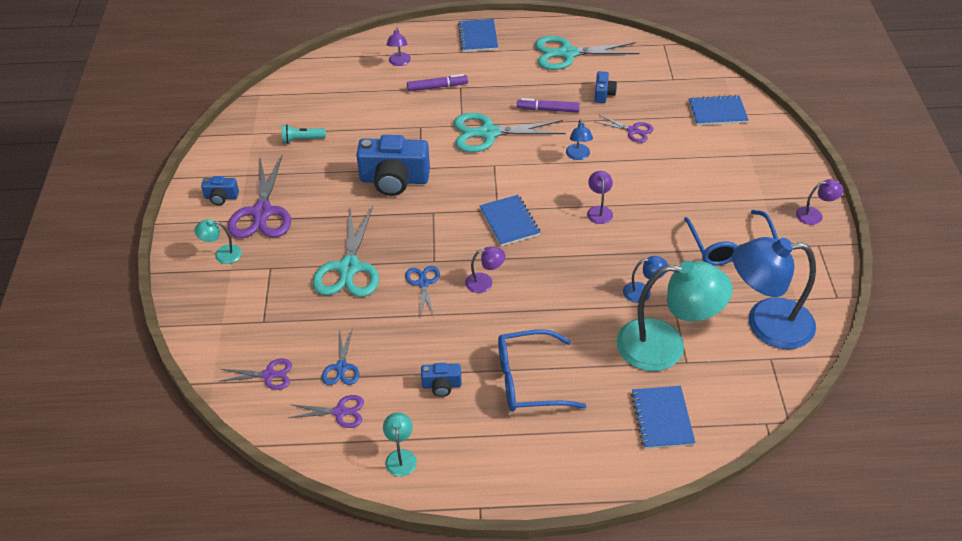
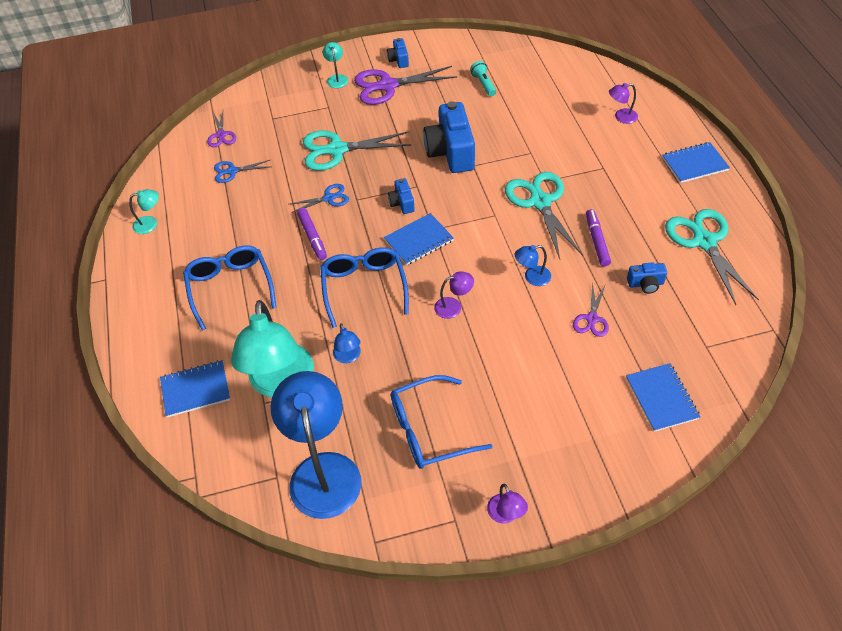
camera: 80 degrees right, 5 degrees up
purple scissors [289,395,364,428] -> none
purple marker [407,74,468,91] -> purple marker moved to [297,208,327,260]
blue camera [421,363,462,397] -> blue camera moved to [388,178,415,214]
purple lamp [465,246,505,293] -> none
none -> blue glasses [320,247,409,328]

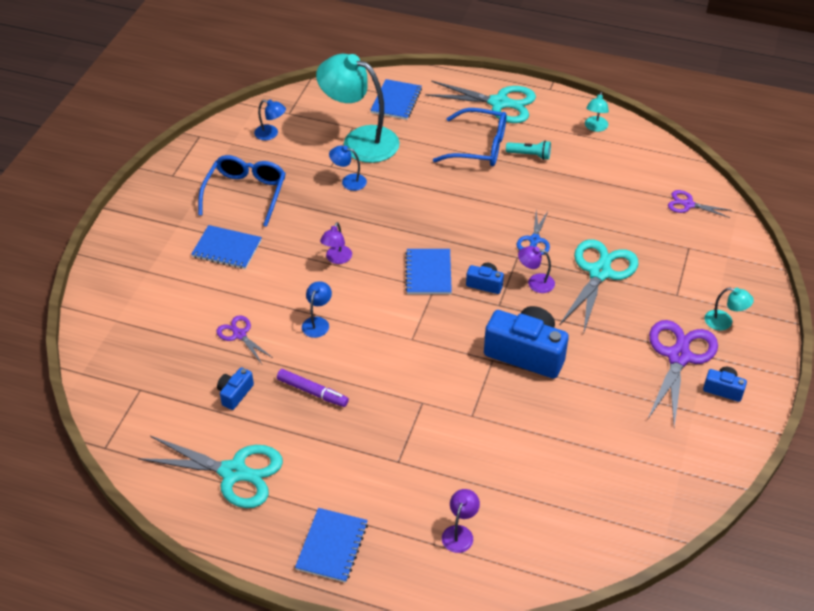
camera: 120 degrees right, 5 degrees down
blue scissors [214,160,270,183] -> none
blue lamp [271,371,361,519] -> blue lamp [254,100,286,140], size x0.43
purple marker [297,208,327,260] -> none
blue glasses [320,247,409,328] -> none
turquoise flashlight [470,61,496,96] -> turquoise flashlight moved to [506,140,551,160]
purple lamp [487,484,528,523] -> purple lamp moved to [518,246,555,293]
turquoise scissors [505,172,582,259] -> turquoise scissors moved to [425,81,536,123]
blue notebook [626,363,700,432] -> blue notebook moved to [191,225,262,269]

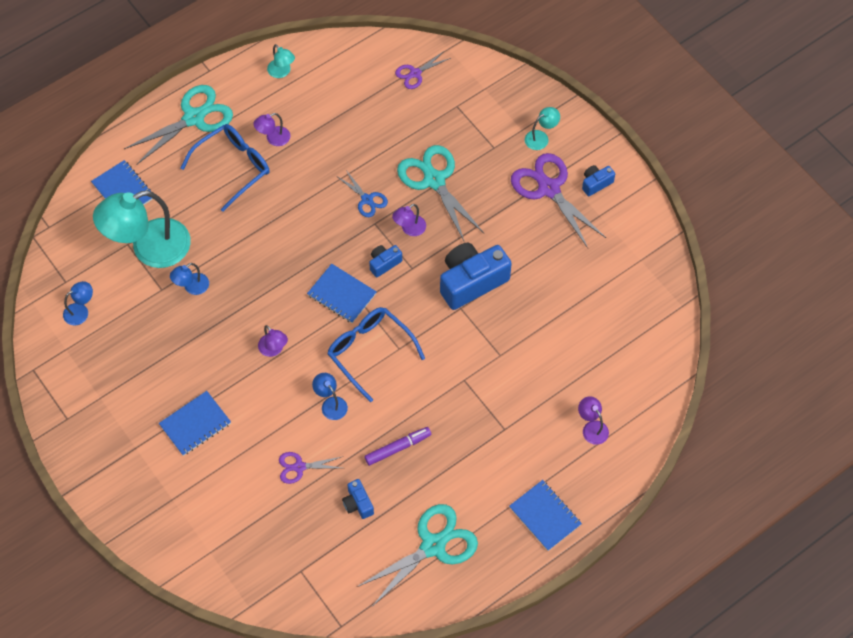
camera: 55 degrees left, 15 degrees up
blue glasses [198,155,286,227] -> blue glasses moved to [327,307,425,402]
turquoise flashlight [506,140,551,160] -> purple lamp [253,113,290,146]

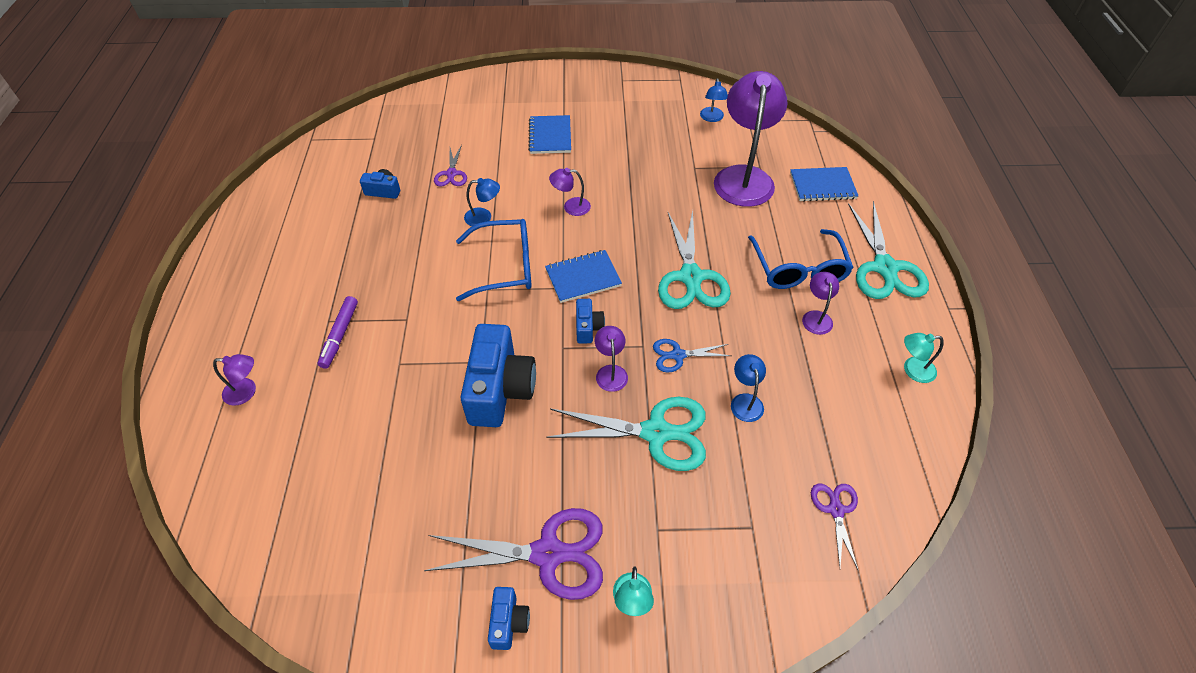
camera: 125 degrees right, 10 degrees down
turquoise lamp [93,191,191,268] -> purple lamp [714,71,788,207]
blue lamp [170,263,209,295] -> blue lamp moved to [731,354,766,422]
purple scissors [279,452,341,484] -> purple scissors turned 150 degrees clockwise [434,145,467,186]
turquoise scissors [357,504,478,607] -> turquoise scissors moved to [658,210,731,309]
purple marker [364,427,431,466] -> purple marker moved to [318,296,358,369]
blue notebook [509,480,582,551] -> none

